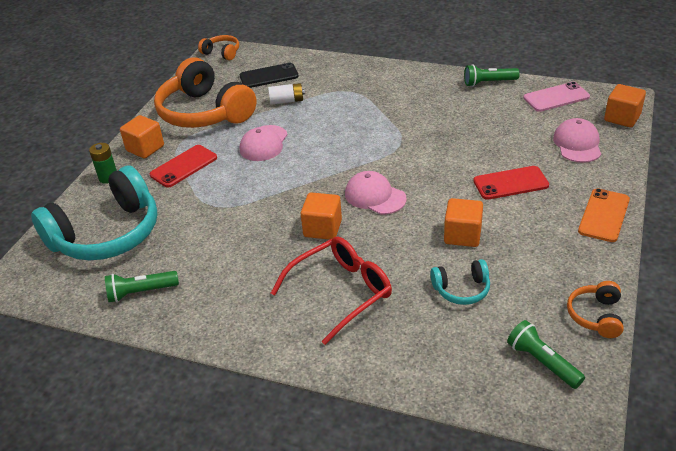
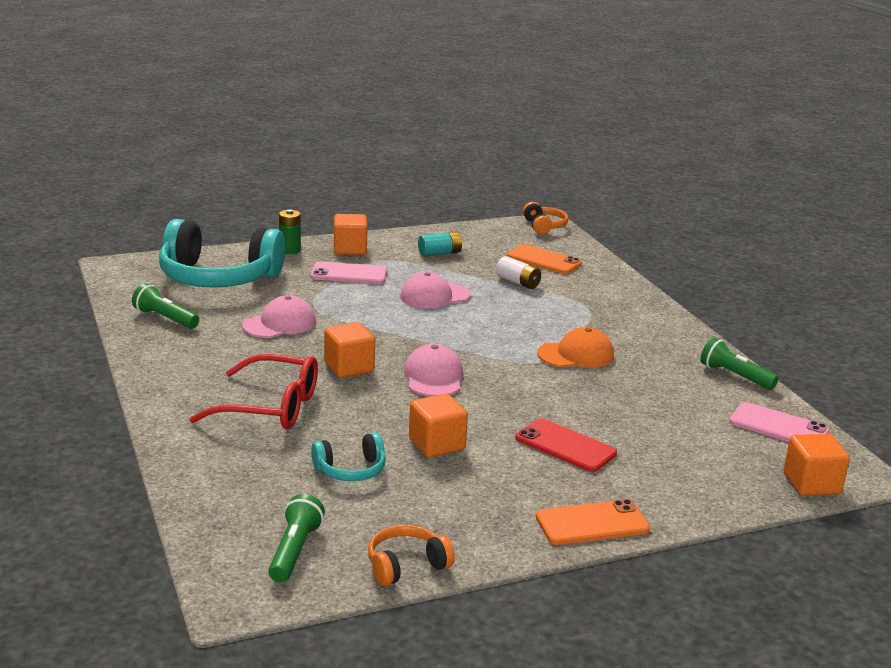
camera: 45 degrees right, 15 degrees down
red phone [150,145,217,188] -> pink phone [310,262,387,284]
orange headphones [154,58,257,128] -> turquoise battery [418,232,462,257]
black phone [240,62,299,88] -> orange phone [507,244,582,274]
turquoise headphones [430,259,490,305] -> turquoise headphones turned 60 degrees counterclockwise [311,433,386,481]
pink cap [553,118,601,163] -> pink cap moved to [242,295,316,338]
none -> orange cap [537,327,614,368]

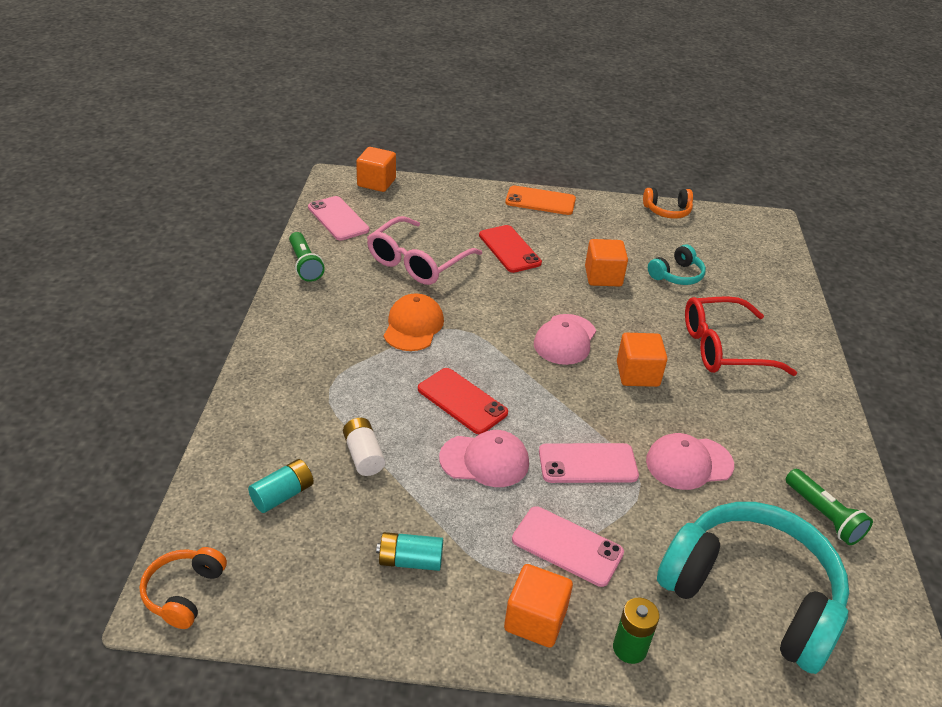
camera: 155 degrees left, 15 degrees up
red glasses [189,354,318,429] -> red glasses turned 45 degrees counterclockwise [685,296,797,376]
green flashlight [268,494,325,583] -> none
turquoise headphones [311,433,386,481] -> turquoise headphones turned 135 degrees clockwise [648,244,706,285]
orange phone [507,244,582,274] -> turquoise battery [248,459,314,513]
orange cap [537,327,614,368] -> orange cap turned 90 degrees clockwise [384,293,444,351]
none -> pink glasses [367,216,482,285]
none -> red phone [418,368,508,434]
none -> pink phone [539,443,639,483]

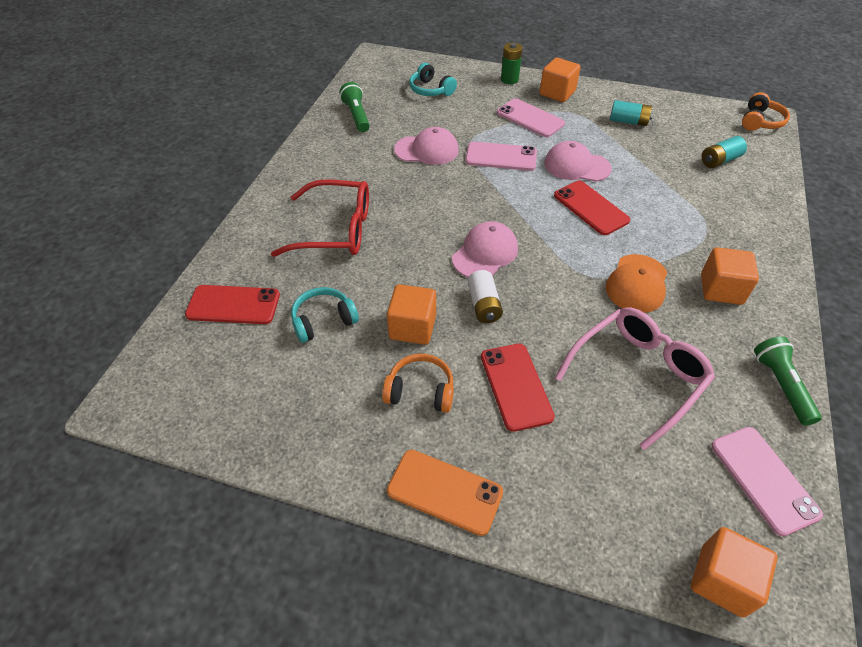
camera: 165 degrees left, 10 degrees up
white battery [343,418,385,476] -> white battery moved to [468,270,503,323]
orange cube [617,333,667,387] -> orange cube moved to [701,247,759,305]
orange headphones [643,188,693,219] -> orange headphones moved to [382,354,454,413]
turquoise headphones [657,502,849,674] -> turquoise headphones [409,63,457,96], size x0.45
none -> red phone [185,285,280,324]

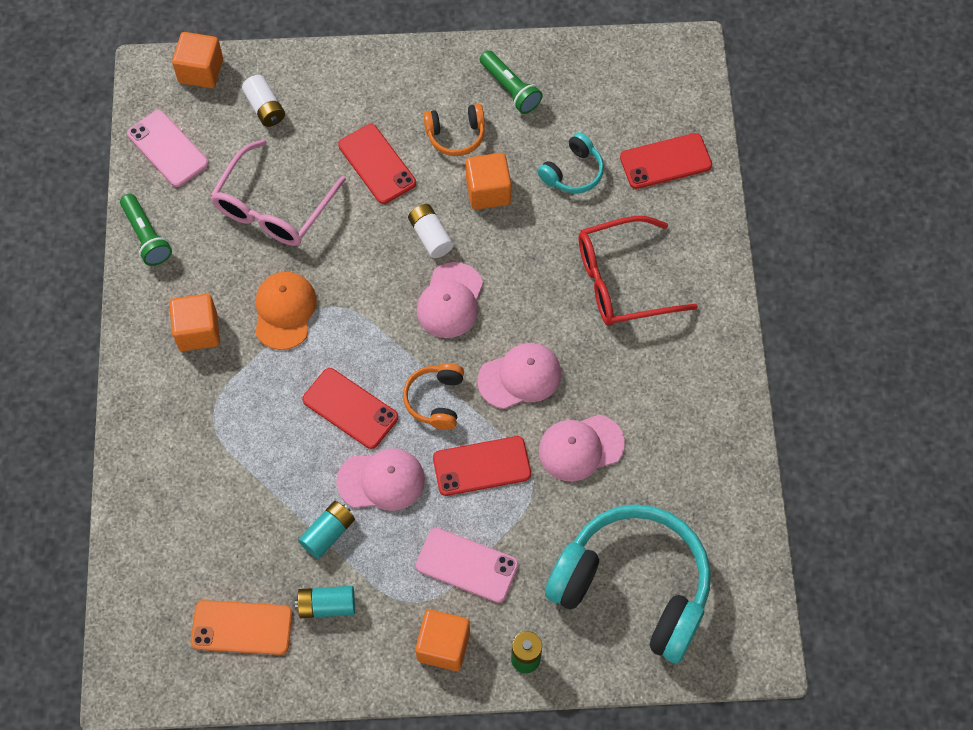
camera: 160 degrees right, 15 degrees up
green flashlight [339,82,370,132] -> green flashlight moved to [480,50,543,114]
orange phone [387,450,503,536] -> orange phone moved to [191,600,292,655]
turquoise headphones [409,63,457,96] -> turquoise headphones [545,504,711,663], size x2.23
pink phone [466,142,537,171] -> red phone [433,436,531,496]
turquoise battery [702,136,747,168] -> turquoise battery moved to [298,501,355,559]
orange headphones [742,92,790,131] -> orange headphones moved to [403,363,464,430]
none -> white battery [242,75,285,127]
none -> pink cap [477,343,561,409]

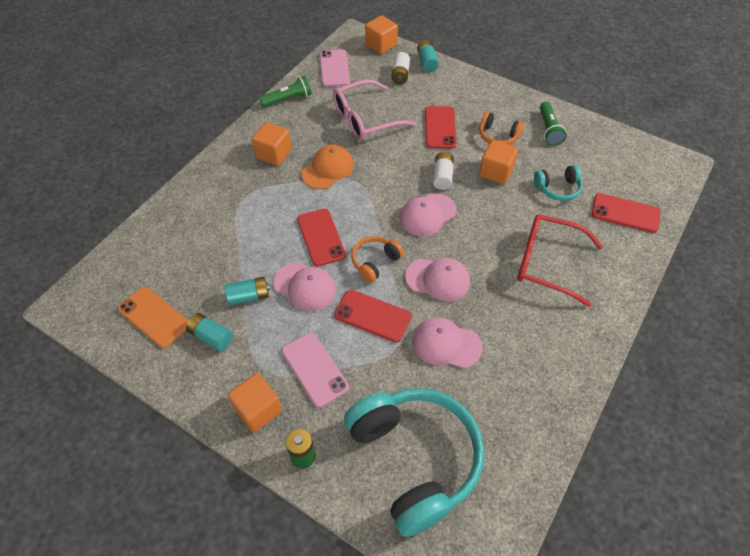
camera: 35 degrees right, 10 degrees down
green flashlight [120,194,172,266] -> green flashlight turned 120 degrees counterclockwise [259,76,312,107]
none -> turquoise battery [417,40,439,72]

